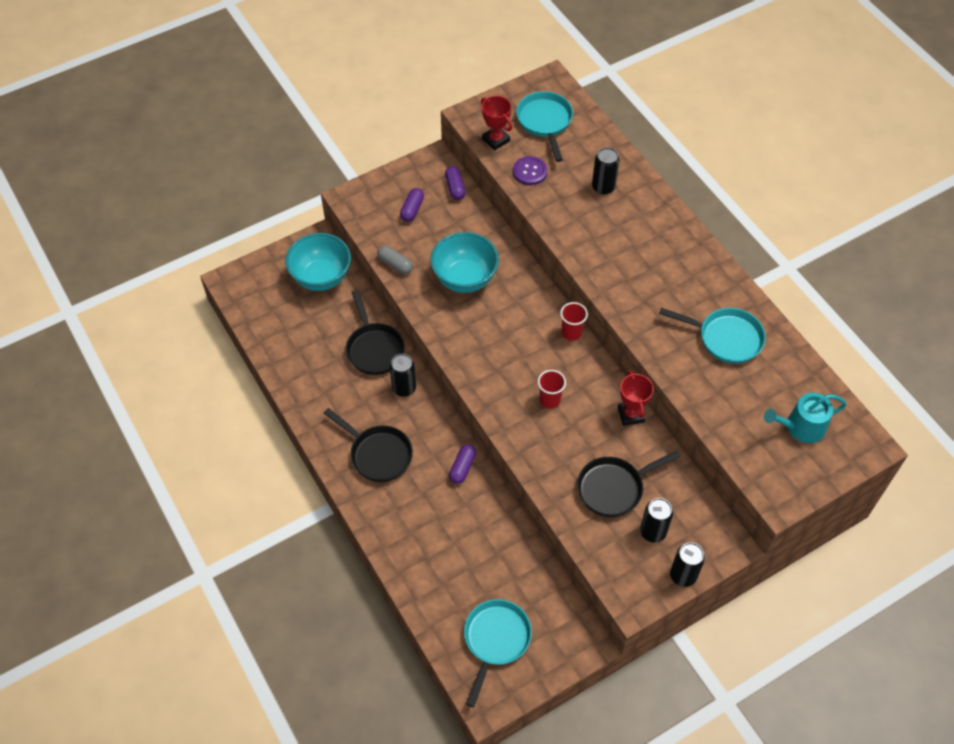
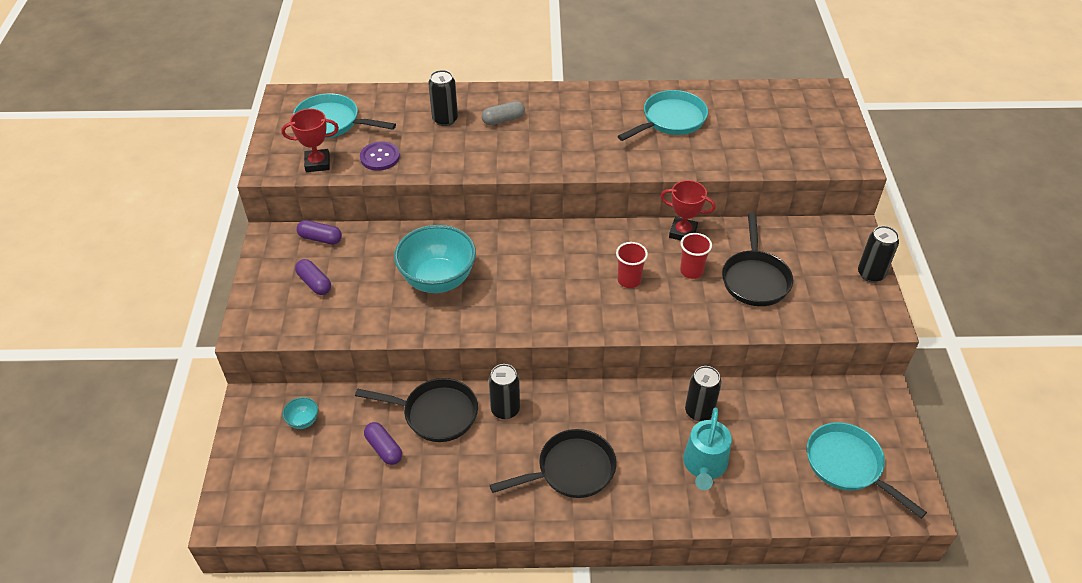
camera: 60 degrees left, 10 degrees down
turquoise bowl [285,233,351,291] -> turquoise bowl [282,397,318,429], size x0.42
grey capsule [377,246,413,274] -> grey capsule moved to [481,101,525,125]
purple capsule [449,444,476,484] -> purple capsule moved to [364,422,402,465]
red cup [560,302,588,341] -> red cup moved to [680,233,712,279]
black can [640,498,673,543] -> black can moved to [685,366,722,421]
turquoise watering can [764,393,847,443] -> turquoise watering can moved to [683,407,732,490]

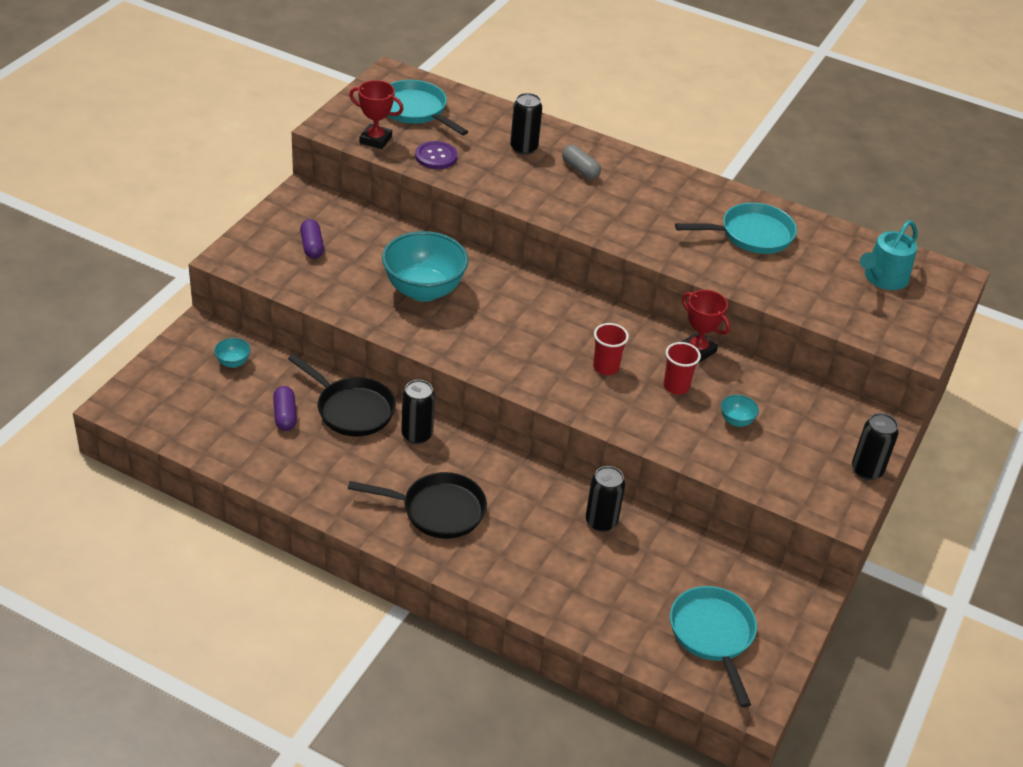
camera: 25 degrees right, 5 degrees down
purple capsule [296,220,342,244] -> none
grey capsule [481,101,525,125] -> grey capsule turned 45 degrees clockwise [562,145,601,179]
turquoise watering can [683,407,732,490] -> turquoise watering can moved to [860,220,918,290]
black pan [722,213,793,306] -> turquoise bowl [721,395,759,427]

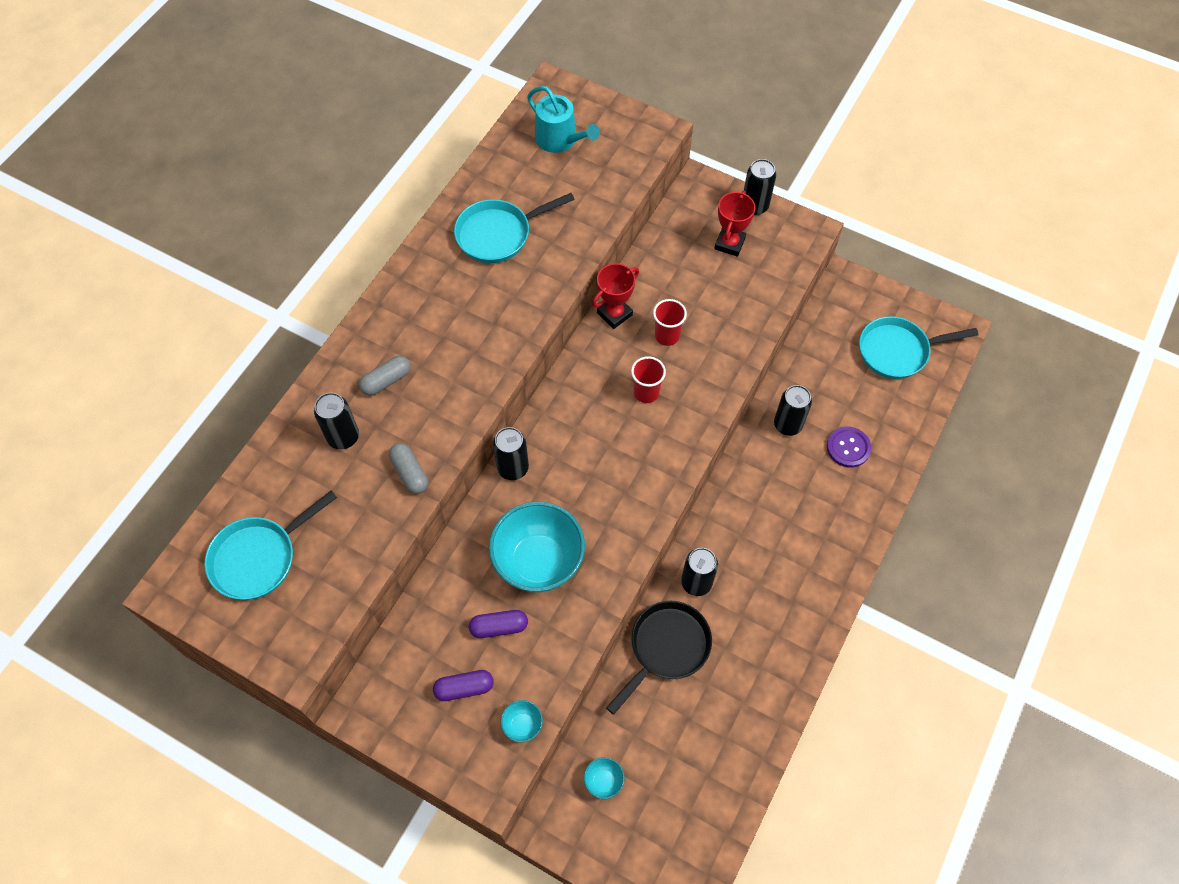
camera: 85 degrees left, 20 degrees up
purple capsule [273,386,297,431] -> purple capsule moved to [469,610,528,638]
black pan [348,472,487,539] -> none
red trophy [349,80,404,149] -> red trophy moved to [714,191,755,257]
purple button [415,141,457,169] -> purple button moved to [827,426,871,468]
turquoise pan [675,203,797,254] -> turquoise pan turned 105 degrees counterclockwise [454,193,575,263]
turquoise bowl [721,395,759,427] -> turquoise bowl moved to [501,700,543,742]
none -> grey capsule [389,443,428,494]
none -> black can [493,427,529,480]

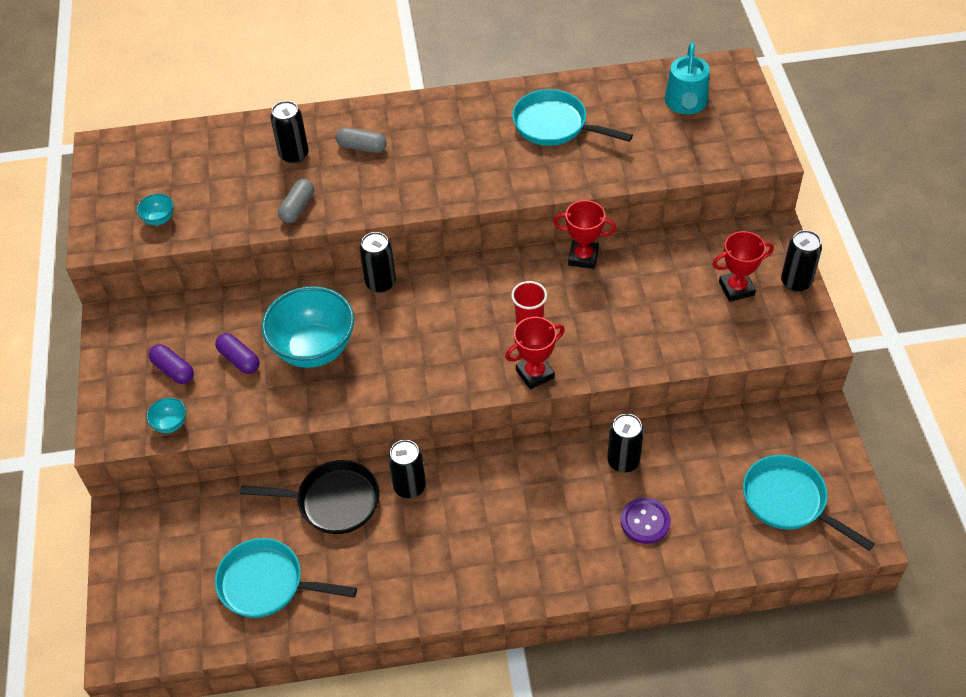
camera: 55 degrees right, 10 degrees down
turquoise pan [205,490,337,600] -> turquoise pan moved to [215,538,357,618]
turquoise bowl [584,757,624,799] -> turquoise bowl moved to [136,194,174,225]
red cup [653,299,687,346] -> none
none -> red trophy [505,317,565,390]

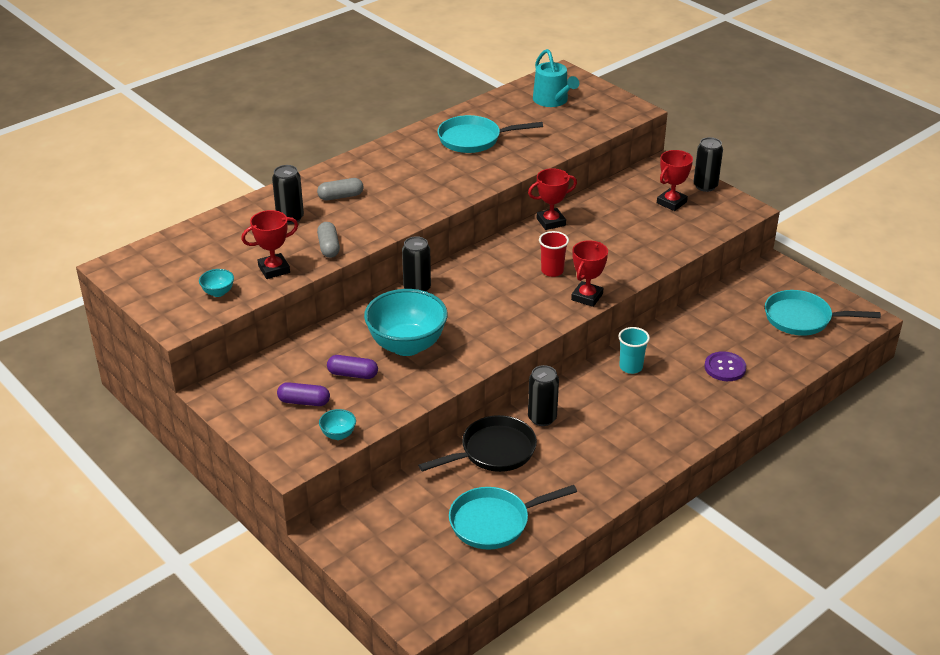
camera: 35 degrees left, 15 degrees down
black can [607,414,644,473] -> none
none -> red trophy [241,210,298,279]
none -> turquoise cup [618,327,650,374]

